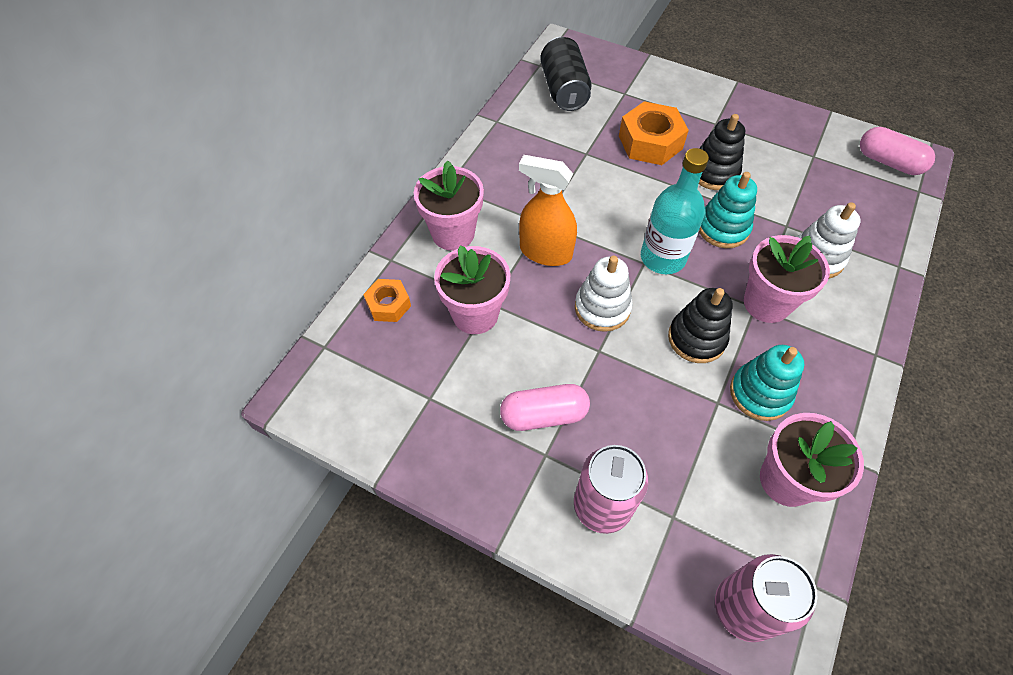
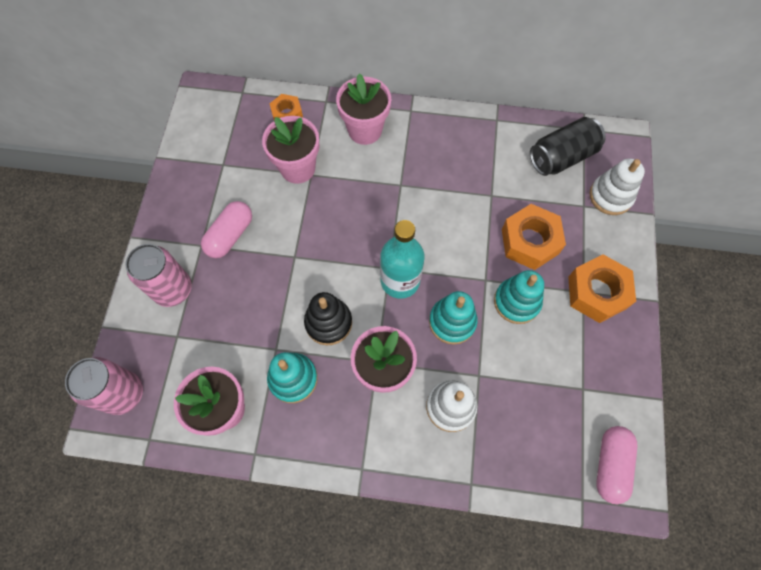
camera: 70 degrees right, 10 degrees up
pink capsule [500,384,590,431] -> pink capsule turned 60 degrees clockwise [201,201,252,258]
orange spray bottle [519,155,577,266] -> none
white stacking toy [575,256,633,332] -> white stacking toy moved to [590,158,645,215]
black stacking toy [699,114,745,190] -> turquoise stacking toy [494,270,544,324]
none -> orange nut [568,254,636,323]

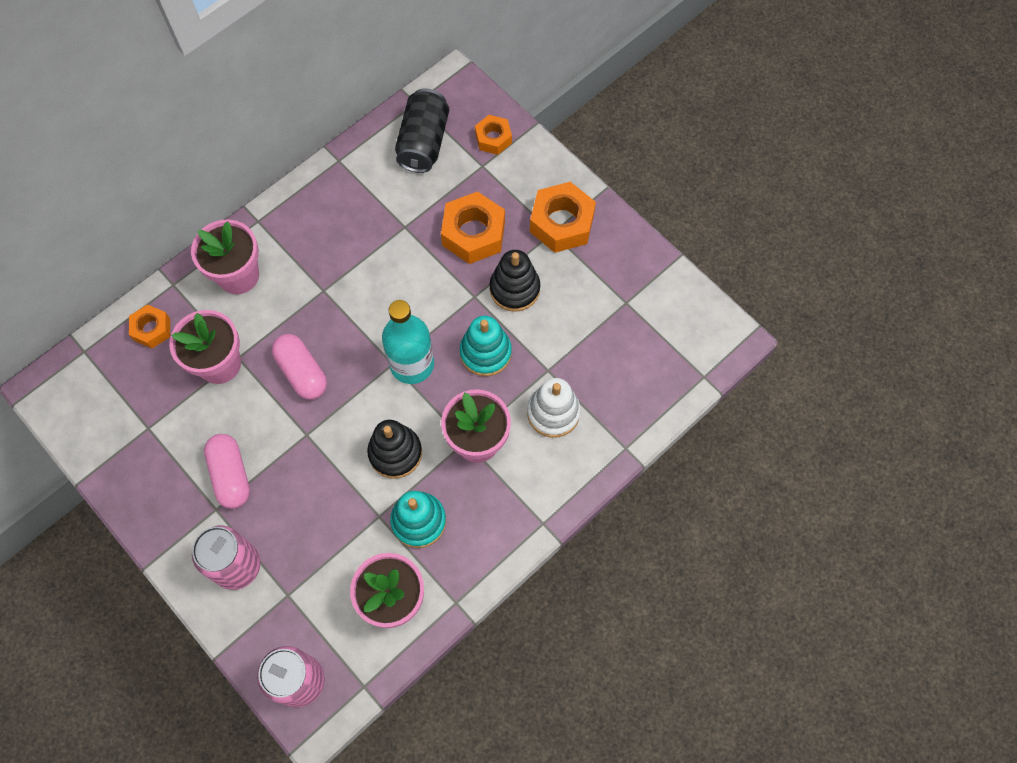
camera: 50 degrees left, 0 degrees up
turquoise stacking toy [494,270,544,324] -> black stacking toy [490,250,540,312]
white stacking toy [590,158,645,215] -> orange nut [475,115,512,155]
pink capsule [596,426,637,504] -> pink capsule moved to [272,334,327,400]

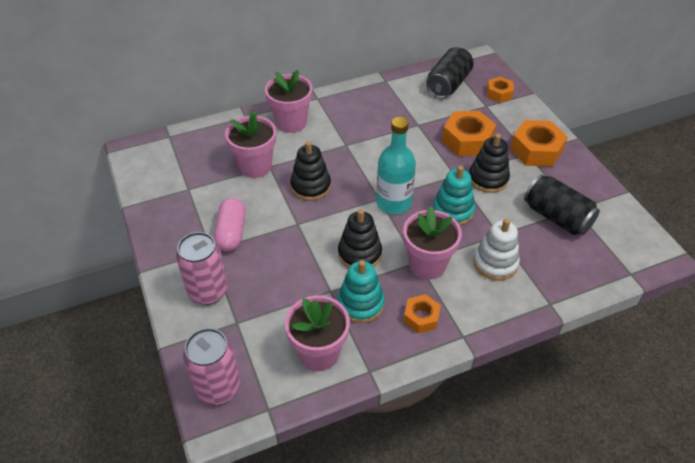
camera: 20 degrees right, 20 degrees down
orange nut [129,305,170,348] -> orange nut moved to [404,294,441,334]
pink capsule [272,334,327,400] -> black stacking toy [290,141,331,201]
none -> black can [524,174,600,235]

